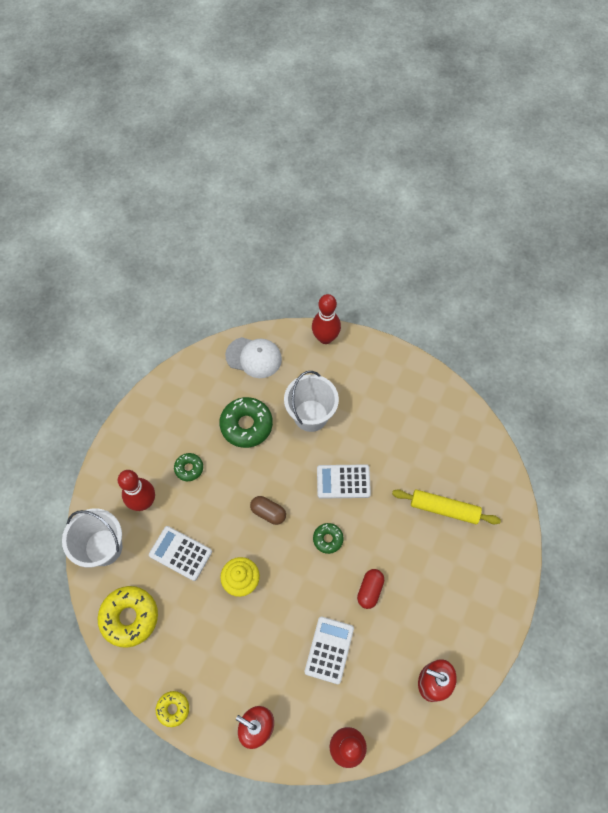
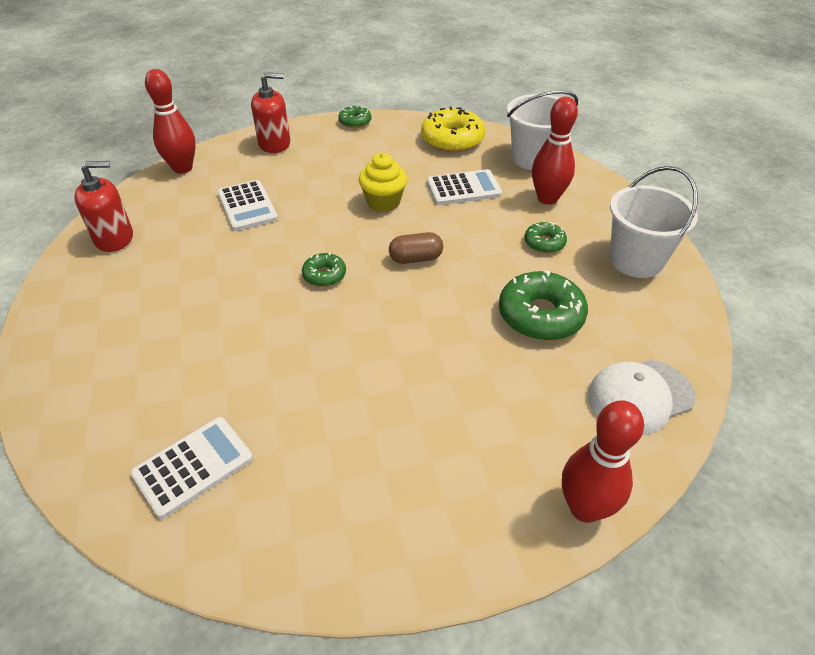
camera: 140 degrees right, 20 degrees down
yellow donut [156,691,189,727] -> green donut [338,106,372,128]
white bucket [284,371,339,432] -> white bucket moved to [610,166,698,278]
white calculator [317,464,371,499] -> white calculator moved to [131,417,253,519]
red capsule [357,569,384,609] -> none
yellow rolling pin [392,489,501,525] -> none

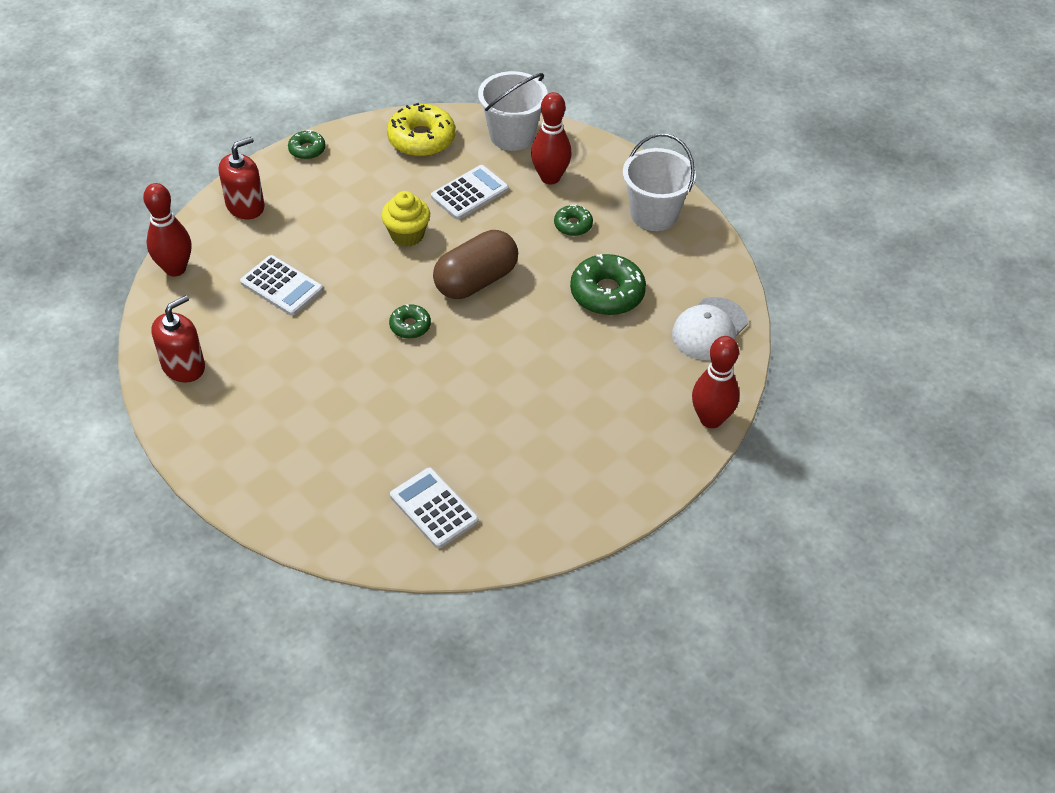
camera: 30 degrees left, 5 degrees up
white calculator [131,417,253,519] -> white calculator turned 60 degrees counterclockwise [390,468,479,548]
brown capsule [389,232,443,264] -> brown capsule [433,230,518,299], size x1.82

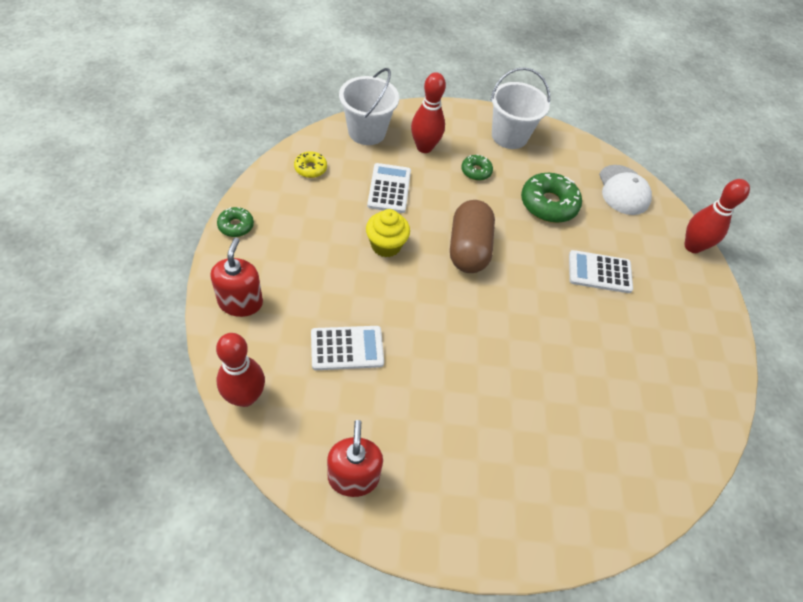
camera: 50 degrees left, 5 degrees up
yellow donut [387,103,455,157] -> yellow donut [294,151,327,178], size x0.54
green donut [389,304,431,339] -> none
white calculator [390,468,479,548] -> white calculator moved to [569,250,633,293]

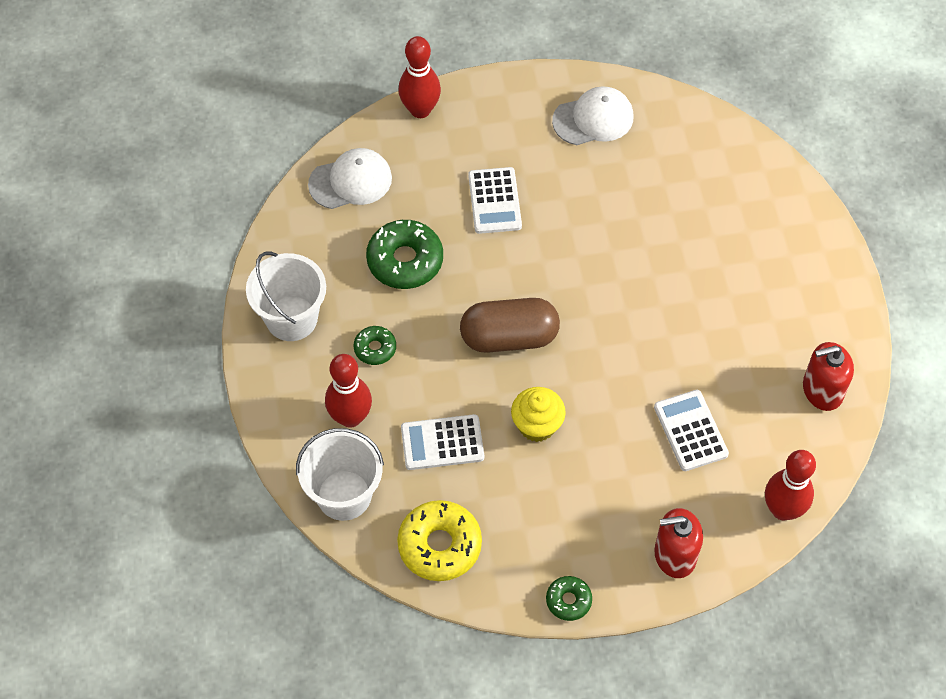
camera: 95 degrees left, 5 degrees up
yellow donut [294,151,327,178] -> yellow donut [397,500,482,581], size x1.85
none -> white cap [552,86,634,145]

